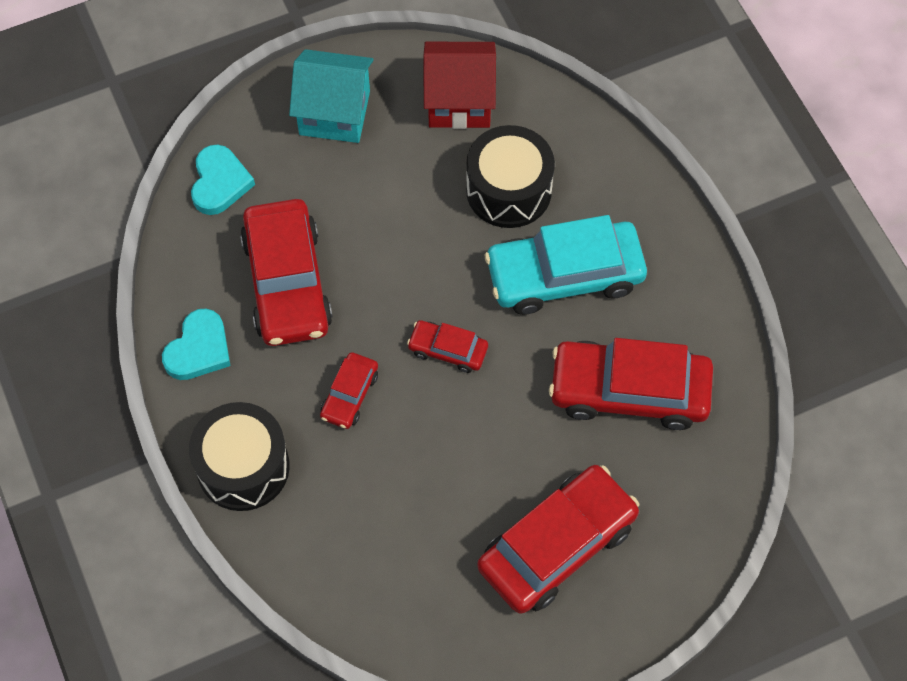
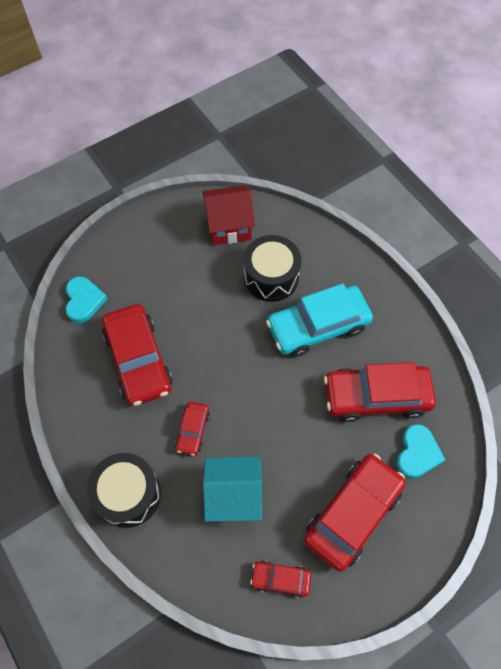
camera: 10 degrees left, 0 degrees up
turquoise heart [162,309,230,380] -> turquoise heart moved to [396,424,445,479]
turquoise house [289,49,374,143] -> turquoise house moved to [203,457,262,522]
red car [407,320,488,373] -> red car moved to [250,561,311,598]

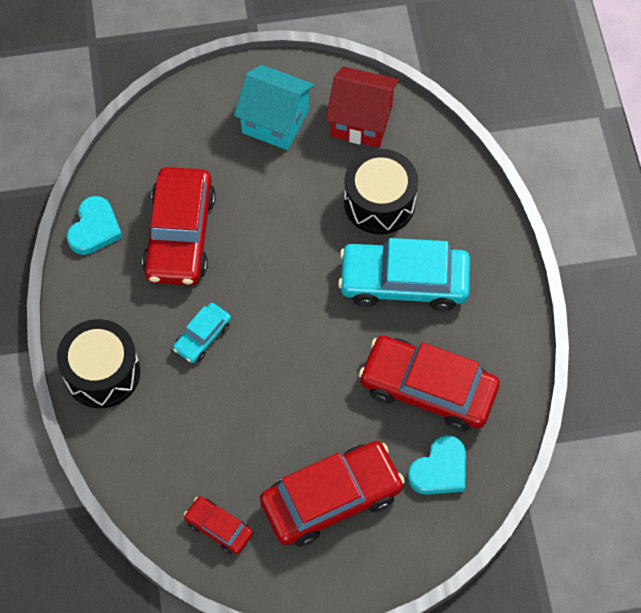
camera: 25 degrees right, 0 degrees up
turquoise heart [65,276,107,323] -> turquoise heart moved to [67,196,123,255]
red car [175,402,210,456] -> turquoise car [173,303,231,363]
turquoise house [203,457,262,522] -> turquoise house moved to [234,65,315,150]

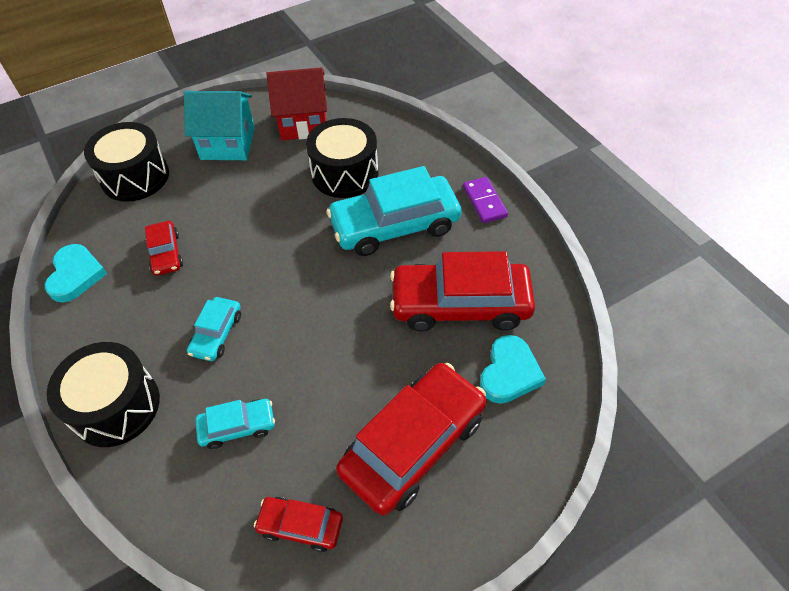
camera: 20 degrees left, 10 degrees down
red car [142,167,216,285] -> red car [145,221,183,276], size x0.49
none -> black drum [84,122,169,202]
none -> turquoise car [195,399,275,449]
none -> purple domino [463,177,508,223]

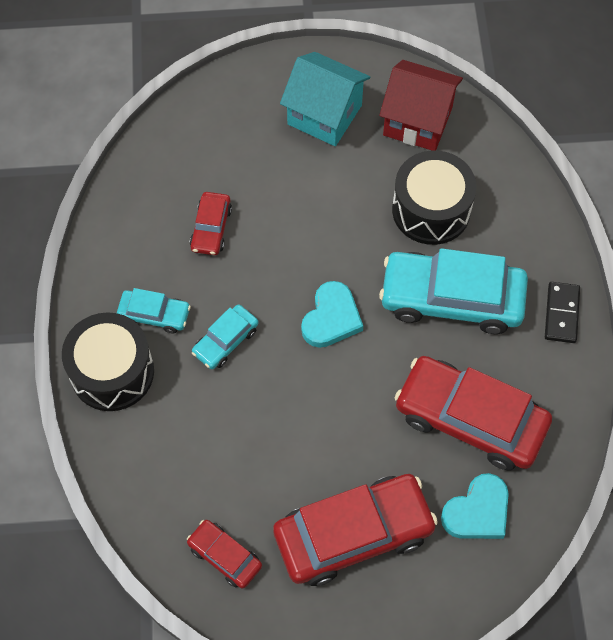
camera: 25 degrees right, 10 degrees up
turquoise heart [45,244,107,302] -> turquoise heart moved to [301,281,363,348]
black drum [84,122,169,202] -> none
turquoise car [195,399,275,449] -> turquoise car moved to [117,288,191,333]
purple domino [463,177,508,223] -> black domino [545,282,580,343]

